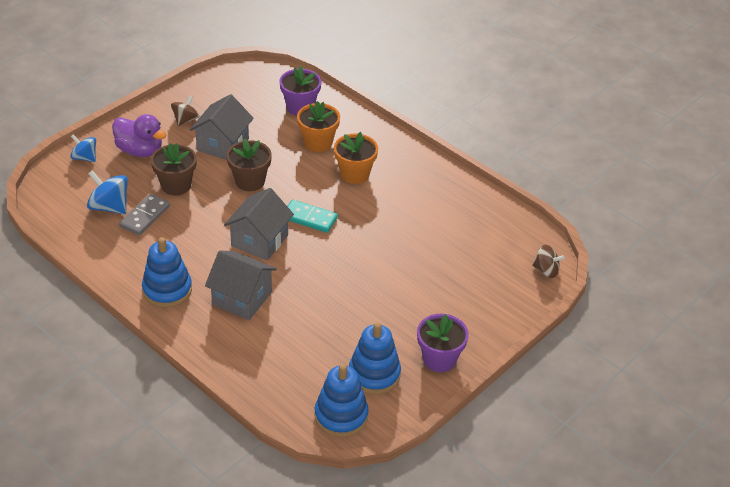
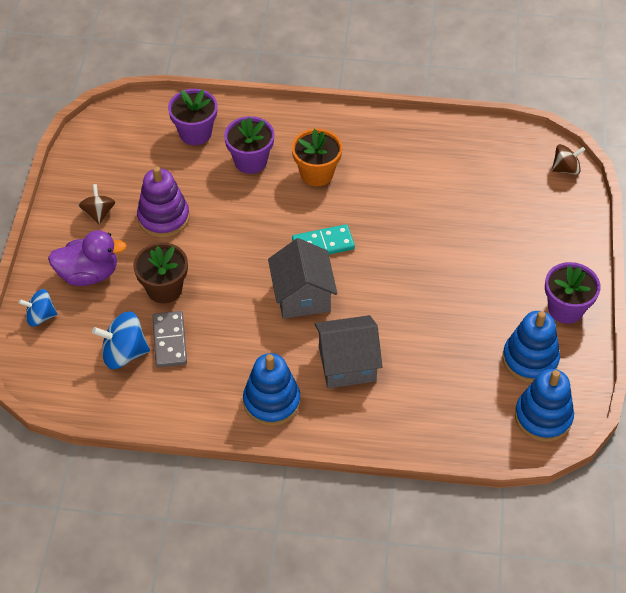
camera: 35 degrees left, 10 degrees up
grey house [190,94,254,160] -> purple stacking toy [137,166,190,238]
brown flower pot [227,139,272,191] -> none
orange flower pot [297,101,340,152] -> purple flower pot [224,116,275,174]

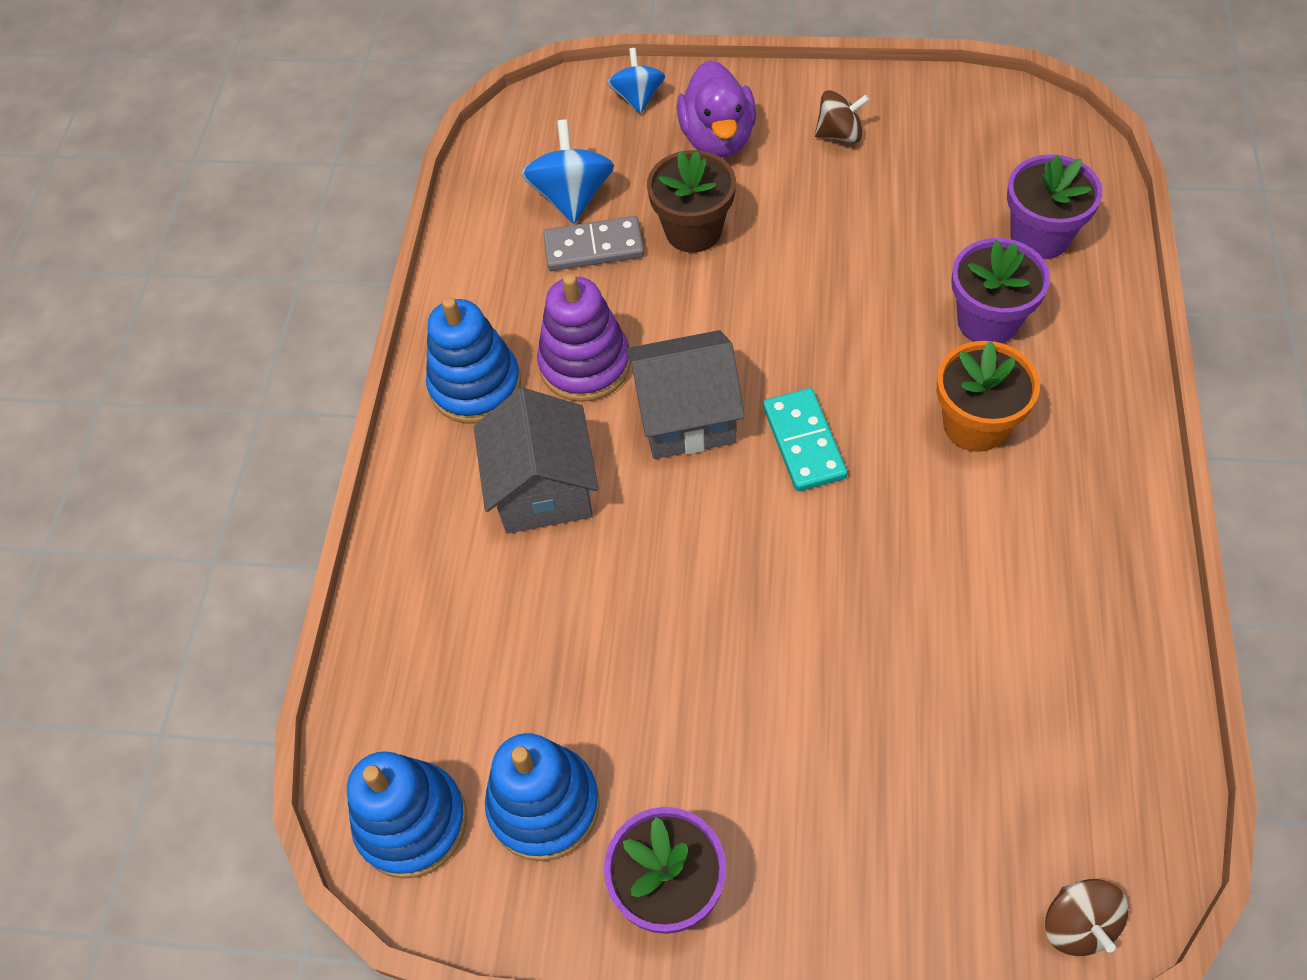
camera: 95 degrees right, 5 degrees up
purple stacking toy [137,166,190,238] -> purple stacking toy moved to [537,274,631,402]

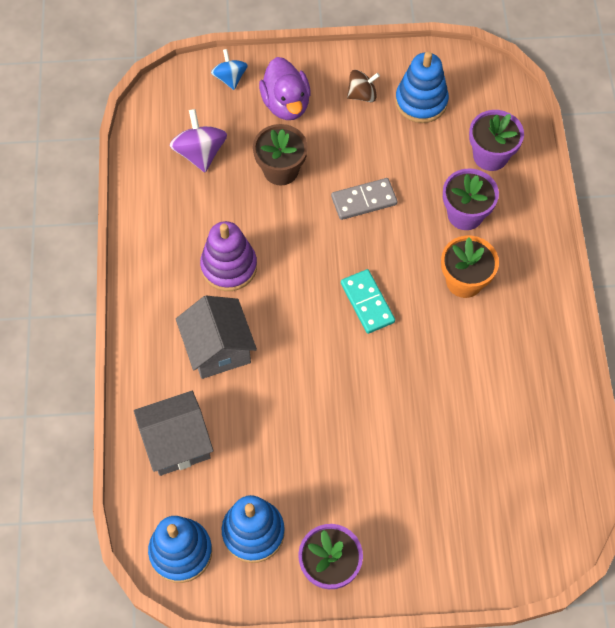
camera: 15 degrees left, 5 degrees up
blue stacking toy [426,297,521,423] -> blue stacking toy moved to [395,52,449,123]
blue spinning top [522,120,614,224] -> purple spinning top [170,109,227,172]
grey domino [543,216,644,271] -> grey domino moved to [331,178,397,220]
grey house [626,330,745,459] -> grey house moved to [134,391,213,476]
brown spinning top [1045,879,1128,956] -> none

